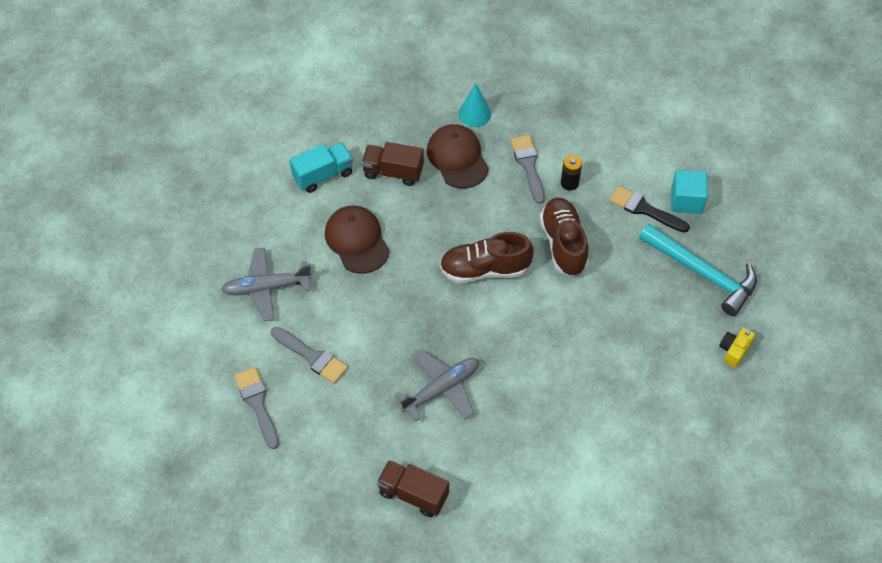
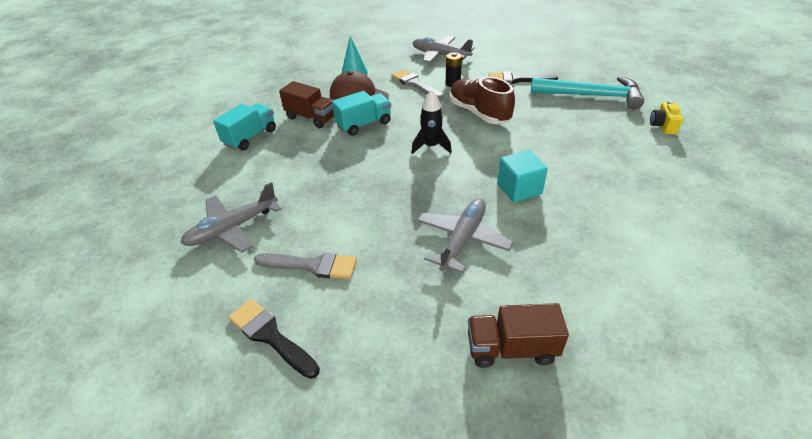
camera: 25 degrees left, 15 degrees down
grey brush [234,367,279,449] -> black brush [228,299,320,379]
brown cap [325,205,390,274] -> none
brown truck [361,142,424,186] -> brown truck turned 135 degrees counterclockwise [279,81,334,128]
brown shoe [440,232,534,283] -> black rocket [411,90,452,154]
turquoise cube [671,170,708,214] -> turquoise cube moved to [497,150,548,203]
none -> turquoise truck [332,91,391,136]
none -> grey plane [413,36,474,63]

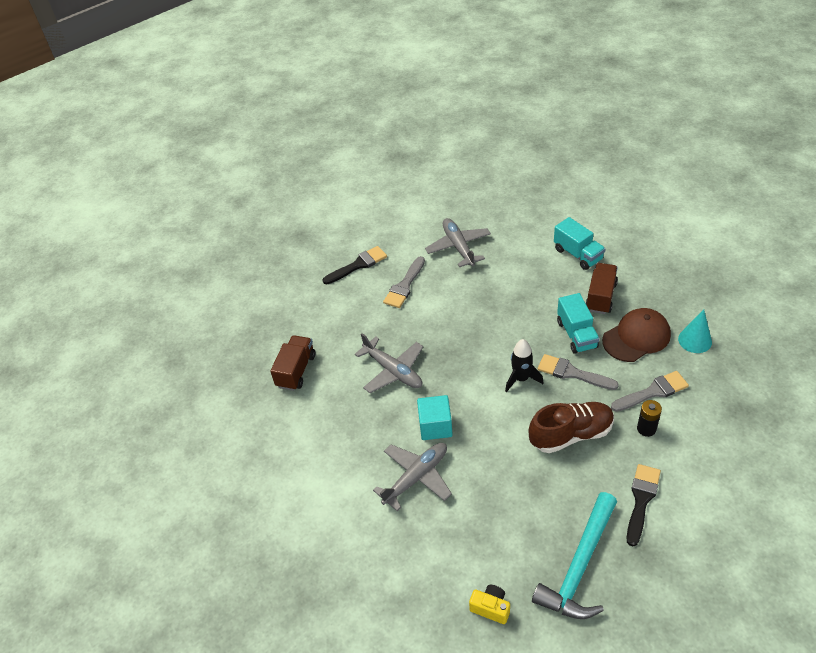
camera: 110 degrees right, 5 degrees up
brown truck [279,81,334,128] -> brown truck turned 150 degrees clockwise [586,263,618,314]
grey plane [413,36,474,63] -> grey plane moved to [373,443,452,511]
none -> grey brush [538,354,619,390]

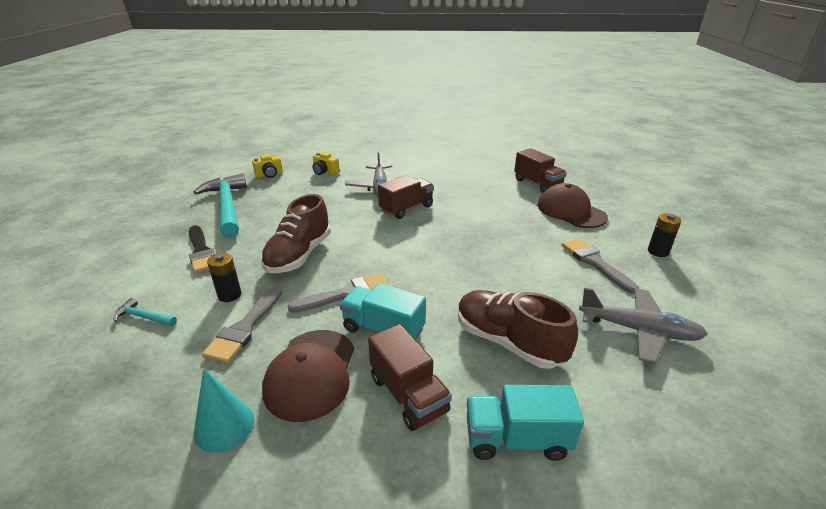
camera: 125 degrees right, 15 degrees down
black brush [323,246,387,284] -> black battery [648,213,681,257]
grey plane [355,333,423,393] -> none
turquoise cube [417,395,453,440] -> brown truck [378,175,434,219]
black rocket [505,339,543,392] -> none
none -> turquoise hammer [113,298,177,326]
none -> yellow camera [312,152,340,176]
none -> brown shoe [458,290,578,369]
none -> brown cap [538,183,608,228]

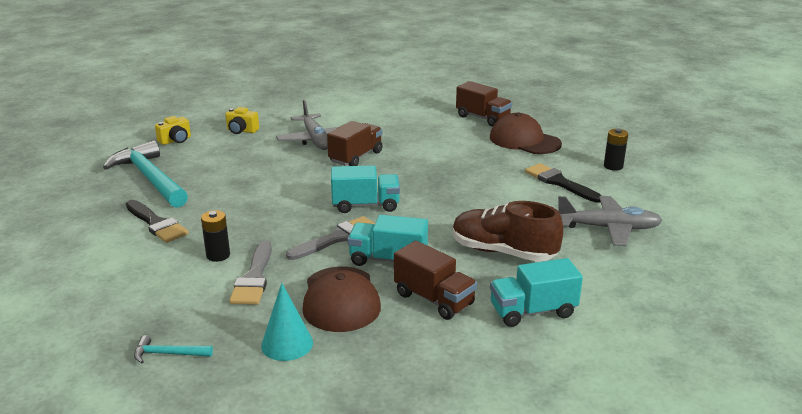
camera: 15 degrees left, 5 degrees down
turquoise hammer [113,298,177,326] -> turquoise hammer moved to [134,335,213,363]
brown shoe [260,194,331,273] -> none
grey brush [562,238,639,294] -> black brush [525,163,602,203]
none -> turquoise truck [331,165,400,213]

